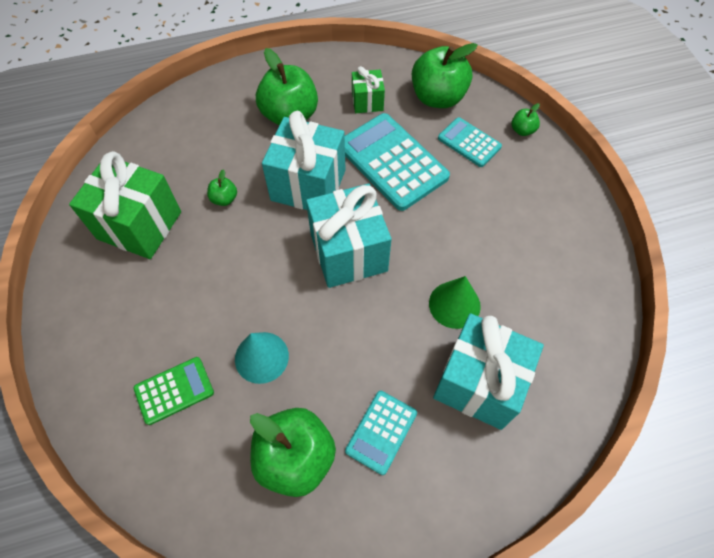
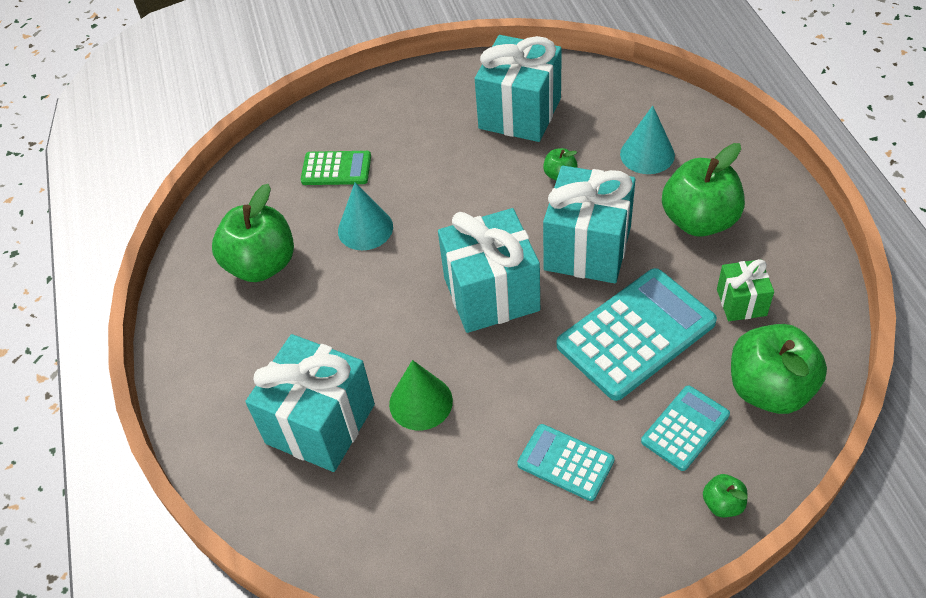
camera: 95 degrees right, 10 degrees down
green gift [69,151,181,259] -> turquoise gift [475,35,562,142]
green calculator [134,357,214,425] -> green calculator turned 60 degrees counterclockwise [301,151,371,185]
turquoise calculator [345,391,417,475] -> turquoise calculator moved to [517,424,615,501]
none -> turquoise cone [620,106,675,174]

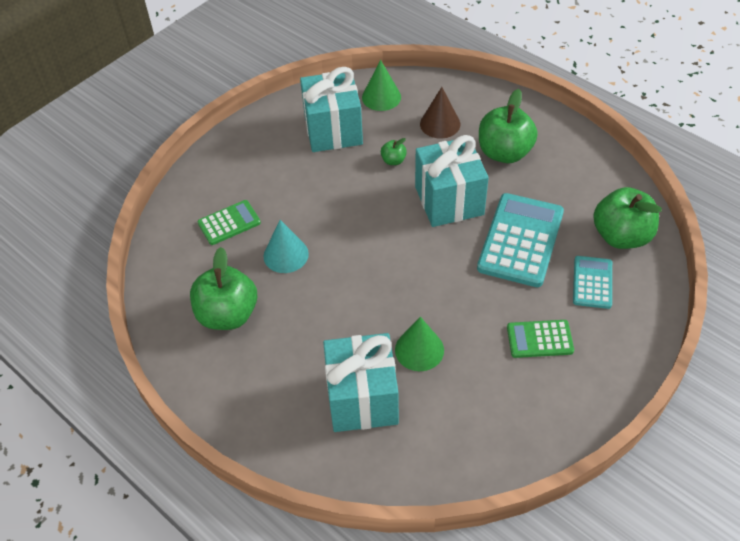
camera: 35 degrees left, 0 degrees up
turquoise gift [438,208,540,333] -> none
turquoise calculator [517,424,615,501] -> green calculator [507,320,574,358]
turquoise cone [620,106,675,174] -> brown cone [420,87,460,139]
green apple [703,474,748,517] -> none
green gift [717,259,774,321] -> none
none -> green cone [362,60,401,111]

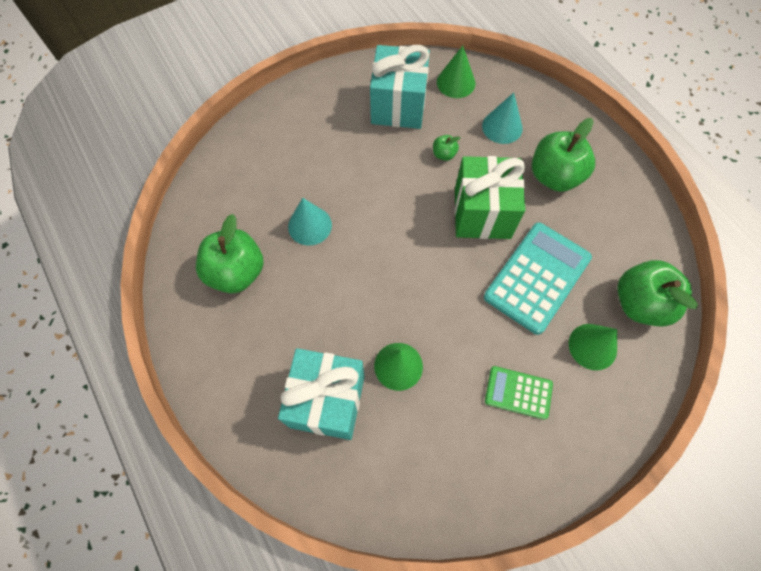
camera: 15 degrees right, 15 degrees up
green calculator [197,200,261,245] -> none
turquoise gift [415,135,489,227] -> green gift [454,156,525,239]
brown cone [420,87,460,139] -> turquoise cone [482,92,523,144]
turquoise calculator [573,256,612,309] -> green cone [569,324,617,370]

